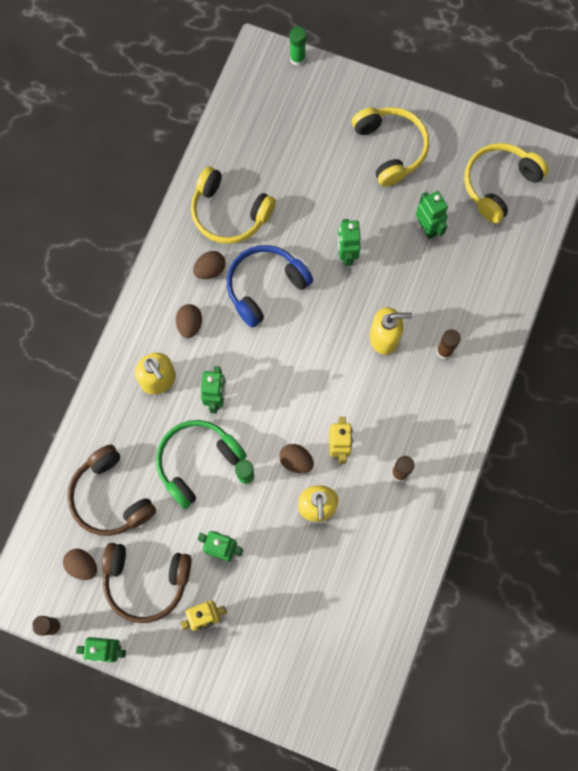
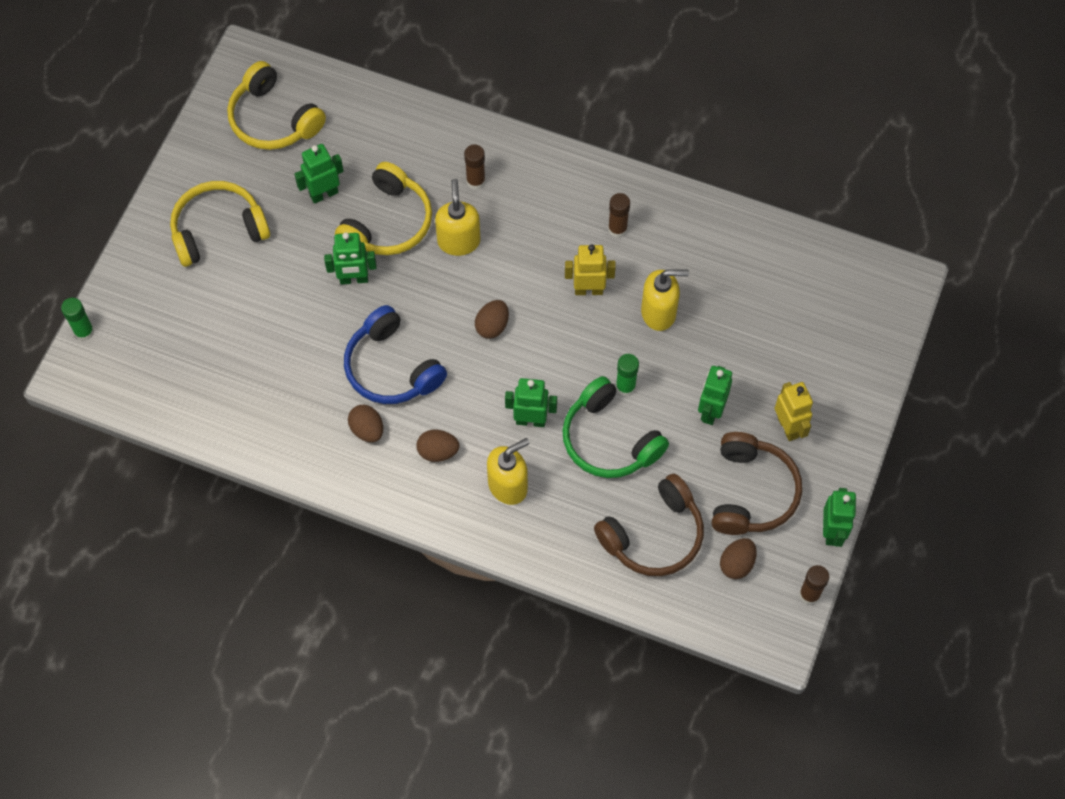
camera: 90 degrees left, 10 degrees down
yellow headphones [191,166,276,244] -> yellow headphones moved to [335,162,432,255]
brown egg [279,444,314,473] -> brown egg moved to [475,300,509,339]

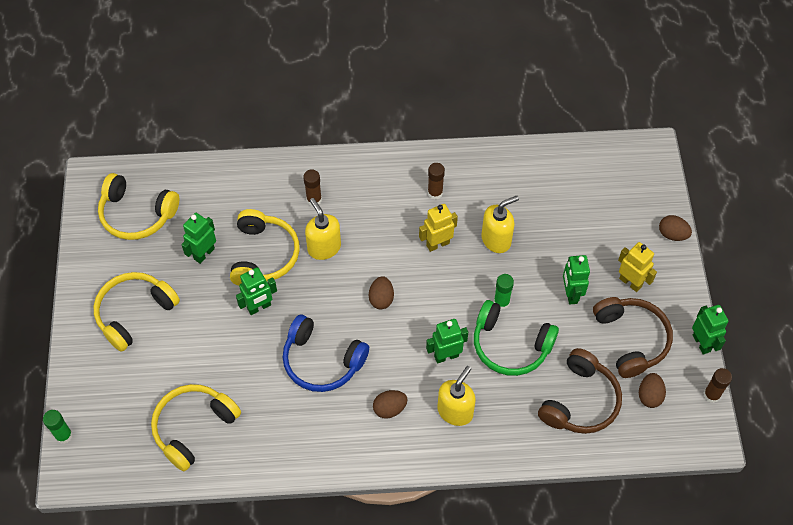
camera: 25 degrees left, 5 degrees down
brown egg [348,405,383,442] -> brown egg moved to [659,215,692,241]
none -> yellow headphones [151,384,241,471]

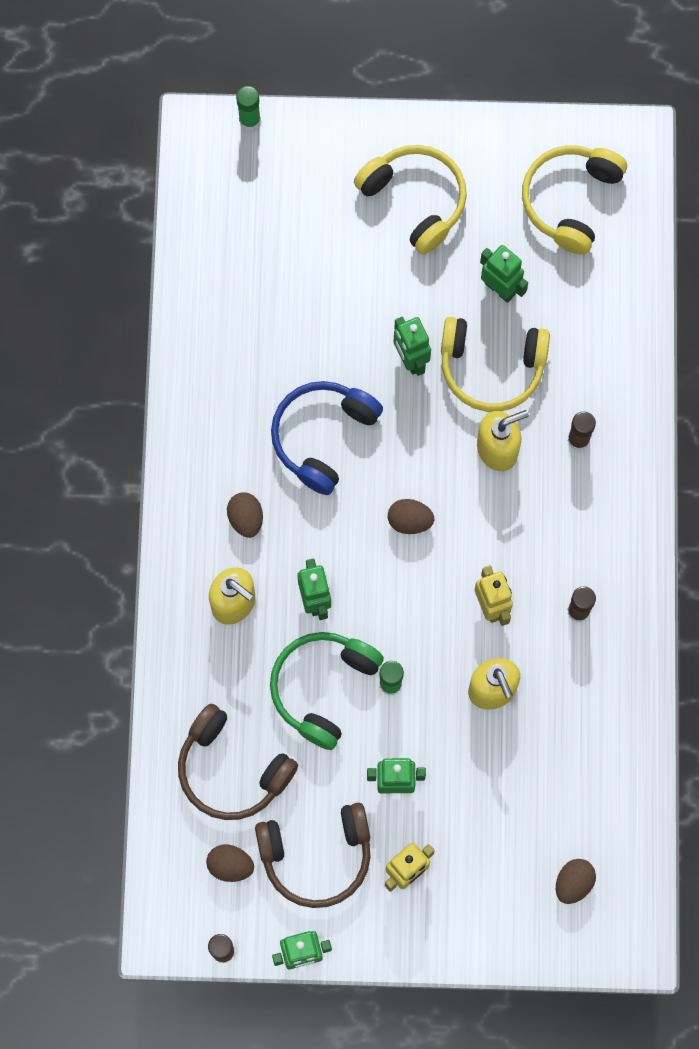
camera: 95 degrees right, 15 degrees up
yellow headphones [151,384,241,471] -> none
brown egg [659,215,692,241] -> brown egg moved to [556,859,596,904]

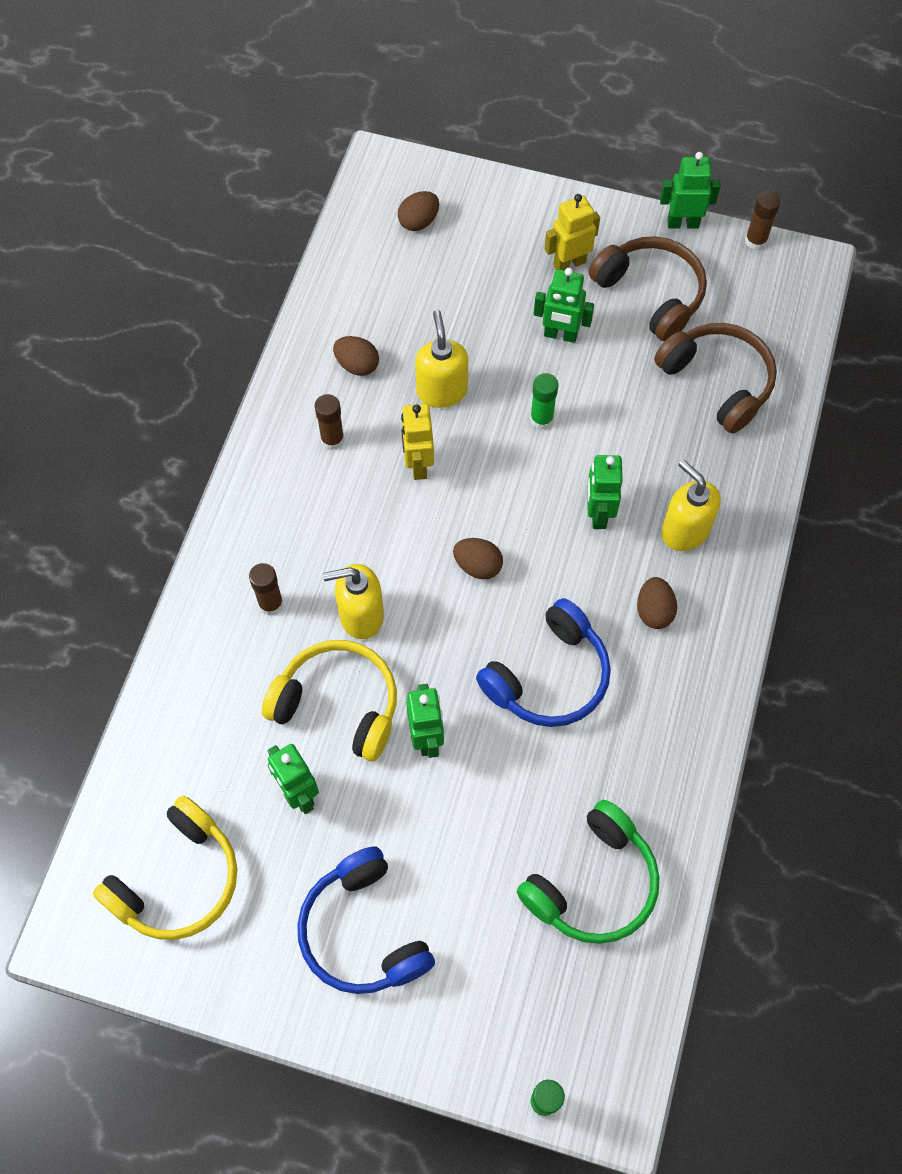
camera: 165 degrees left, 10 degrees down
brown egg [206,845,254,882] -> brown egg moved to [333,336,379,376]
brown headphones [255,803,371,908] -> brown headphones turned 45 degrees clockwise [589,236,707,342]
green headphones [270,632,384,750] -> green headphones moved to [517,800,659,944]
yellow headphones [354,145,467,255] -> blue headphones [297,846,435,994]

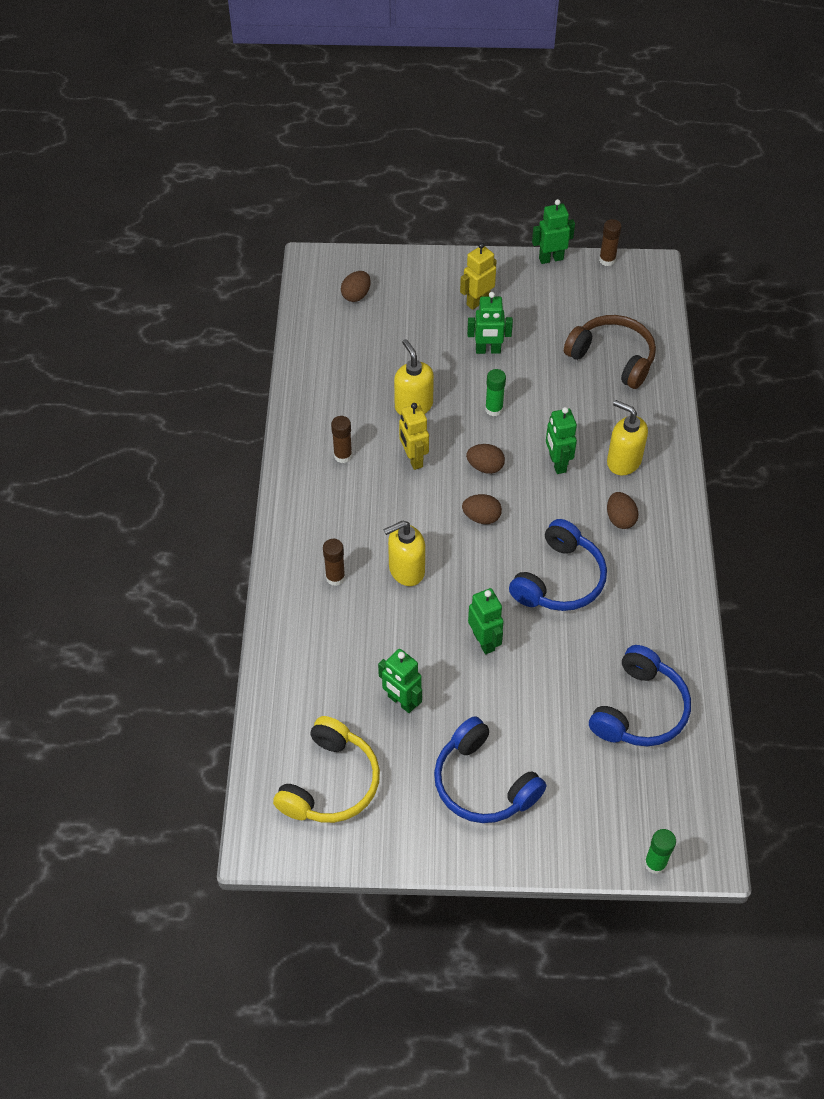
camera: 15 degrees left, 10 degrees down
yellow headphones [262,640,397,762] -> none
brown egg [333,336,379,376] -> brown egg moved to [466,444,505,474]
green headphones [517,800,659,944] -> blue headphones [589,645,691,746]
brown headphones [589,236,707,342] -> none

